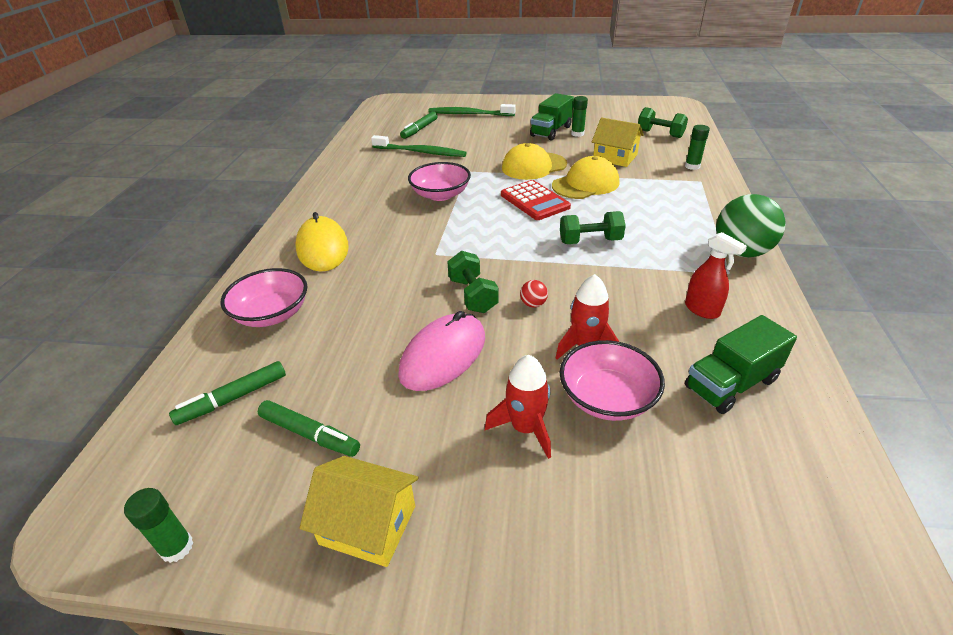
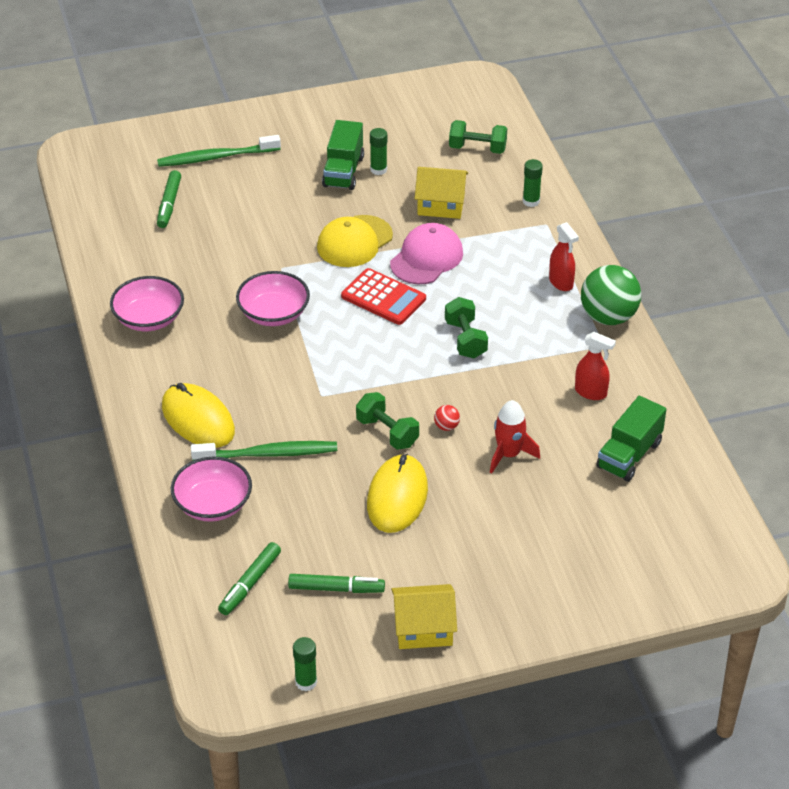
camera: 25 degrees left, 5 degrees up
green toothbrush [371,135,467,157] -> green toothbrush moved to [191,441,337,461]
pink mouse [398,311,485,391] -> yellow mouse [367,454,428,533]
red rocket [485,355,551,459] -> none
yellow cap [552,156,619,199] -> pink cap [390,223,463,284]
green dumbbell [560,211,626,244] -> green dumbbell turned 75 degrees counterclockwise [445,297,488,358]
pink bowl [560,340,665,421] -> pink bowl moved to [110,276,184,331]
none -> red spray bottle [549,222,579,291]

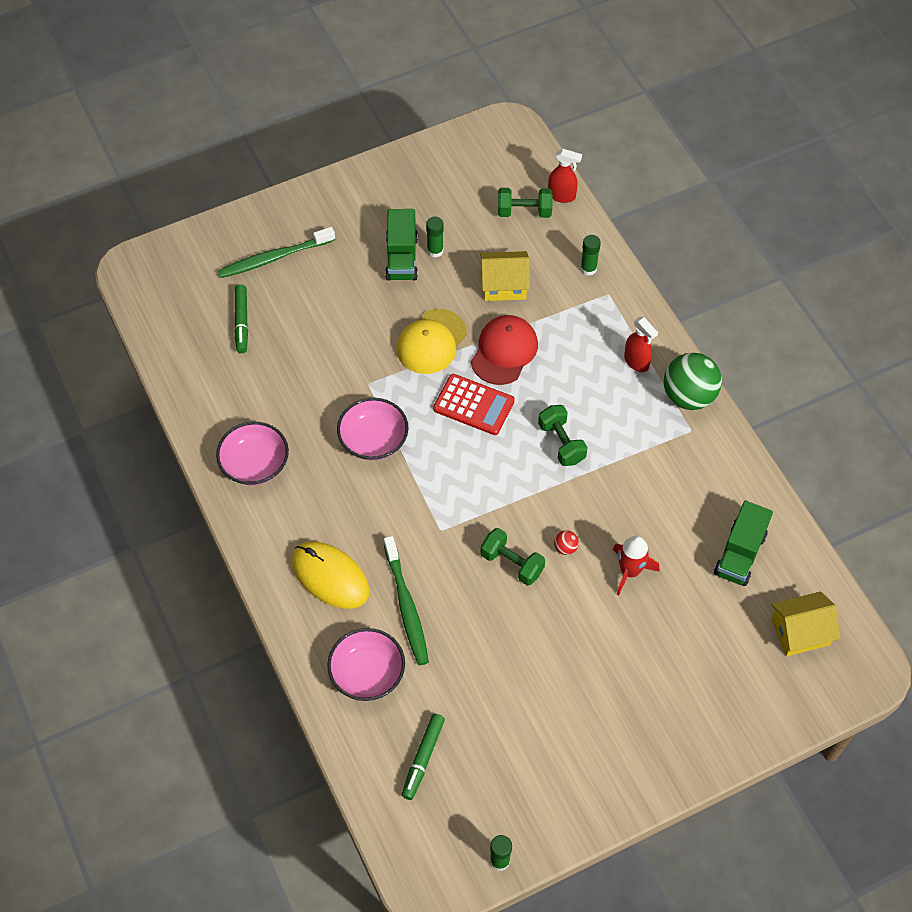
camera: 10 degrees left, 15 degrees up
green toothbrush [191,441,337,461] -> green toothbrush turned 90 degrees clockwise [384,536,429,665]
green marker [288,574,385,593] -> none
yellow mouse [367,454,428,533] -> none
pink cap [390,223,463,284] -> red cap [471,315,538,385]
yellow house [391,584,457,649] -> yellow house moved to [771,592,841,656]
red spray bottle [575,332,616,400] -> red spray bottle moved to [548,149,582,203]

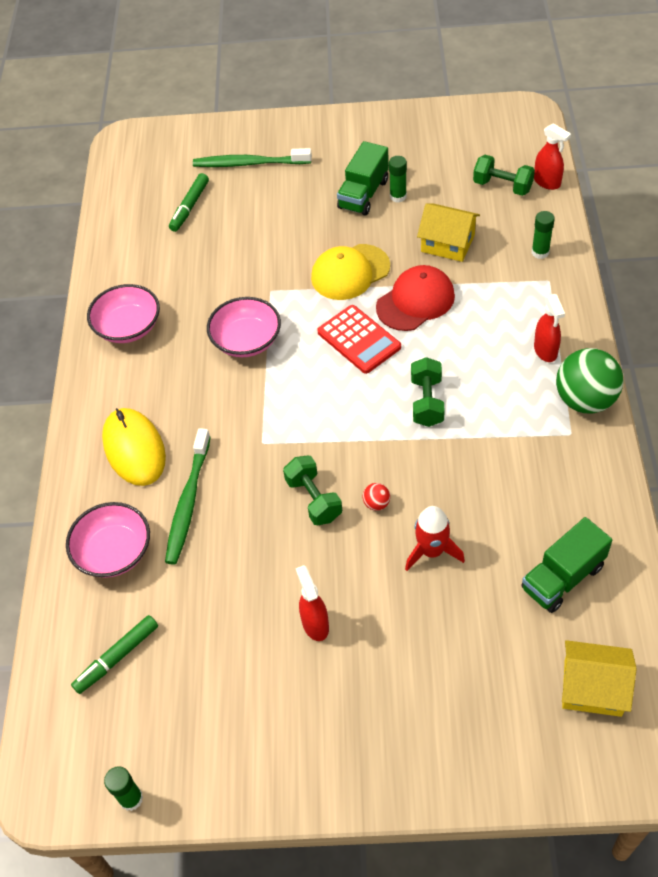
camera: 30 degrees right, 5 degrees down
none -> red spray bottle [296,565,329,641]

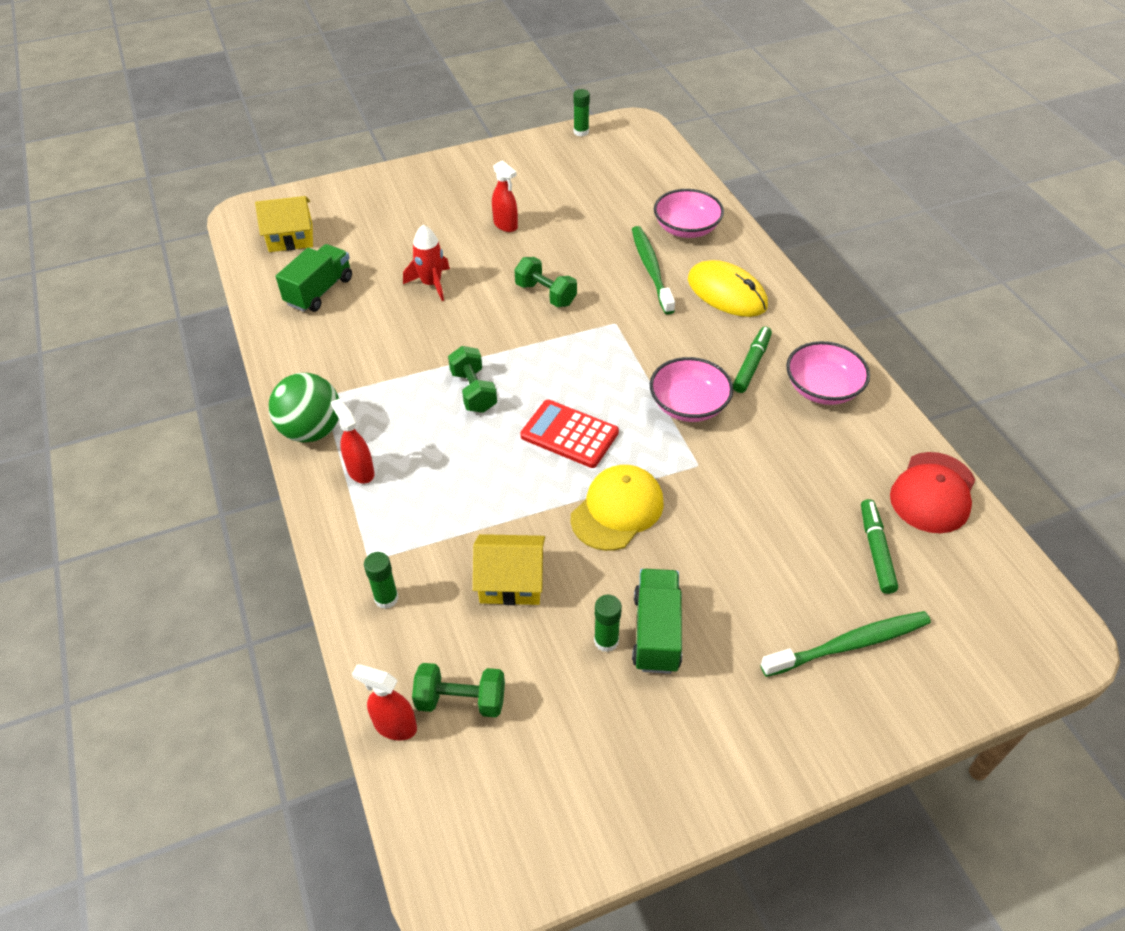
camera: 155 degrees right, 5 degrees down
green marker [71,615,158,694] -> green marker moved to [733,327,772,393]
red ball [363,483,390,511] -> none
red cap [376,265,455,331] -> red cap moved to [890,452,975,533]

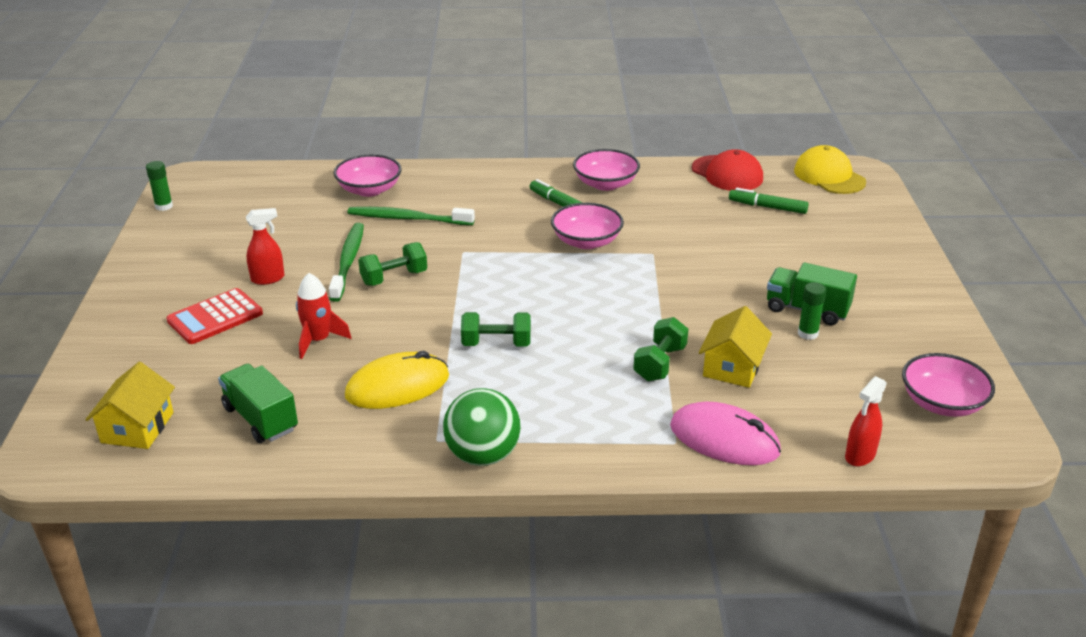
camera: 70 degrees left, 15 degrees down
red spray bottle [331,399,375,484] -> none
green glue stick [364,552,399,609] -> pink mouse [670,402,781,465]
green dumbbell [412,663,505,717] -> green dumbbell moved to [633,317,688,382]
red calculator [520,400,619,468] -> red calculator moved to [166,288,263,344]
yellow cap [571,465,664,551] -> yellow cap moved to [794,145,866,194]
yellow mouse [688,260,768,317] -> yellow mouse moved to [345,351,449,409]
green toothbrush [760,611,931,677] -> green toothbrush moved to [329,223,364,302]
none -> pink bowl [902,353,995,417]

